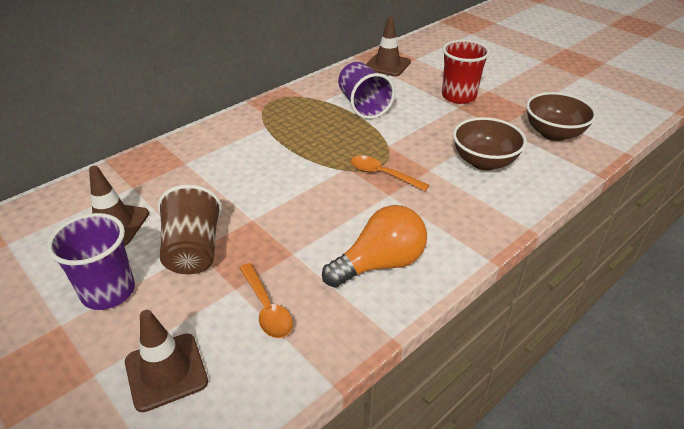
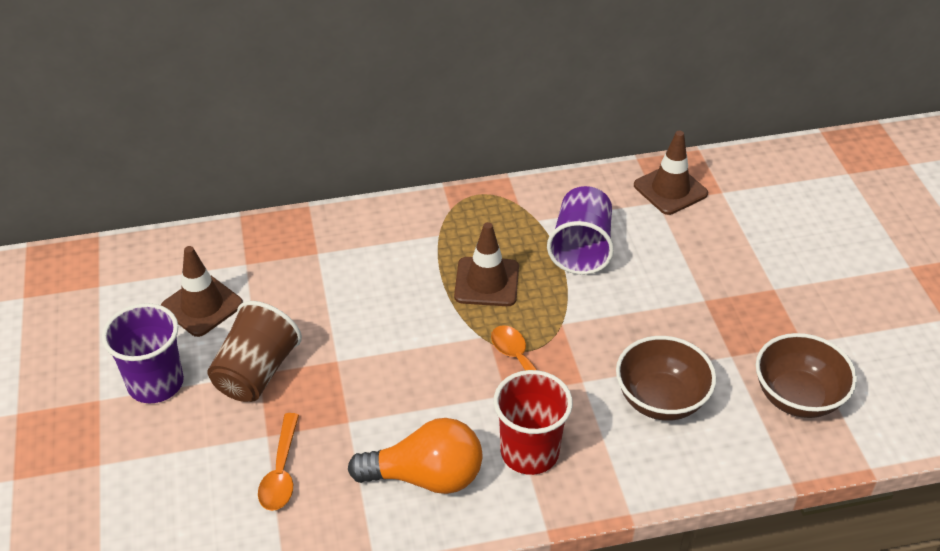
camera: 30 degrees right, 5 degrees up
brown traffic cone [125,310,208,412] -> brown traffic cone moved to [454,222,519,306]
red cup [442,40,490,104] -> red cup moved to [494,370,573,475]

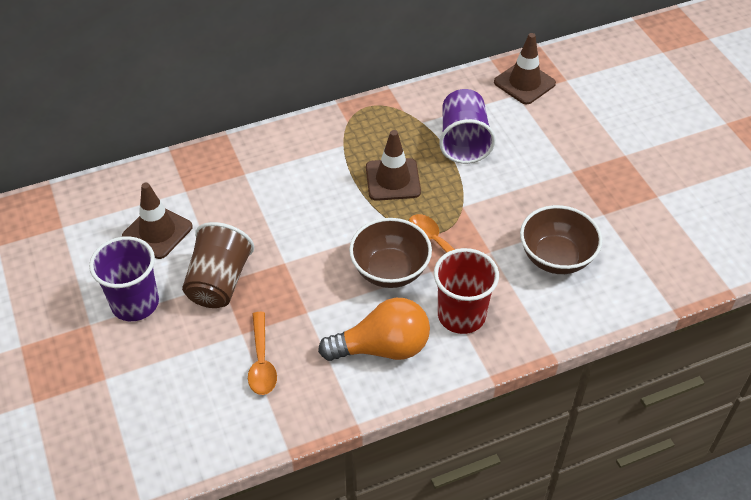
camera: 10 degrees left, 5 degrees up
brown bowl [756,333,857,418] -> brown bowl moved to [349,218,432,288]

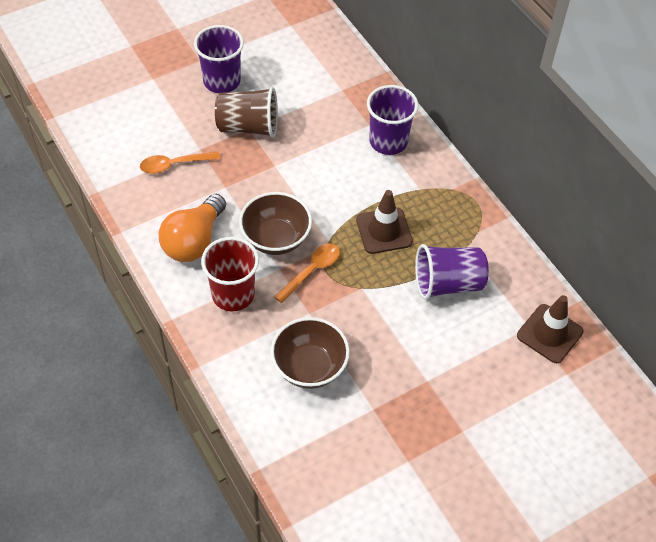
camera: 80 degrees right, 5 degrees up
brown traffic cone [122,183,193,259] -> none
orange light bulb [318,298,430,361] -> orange light bulb turned 45 degrees clockwise [159,194,226,262]
none -> purple cup [367,85,418,155]

